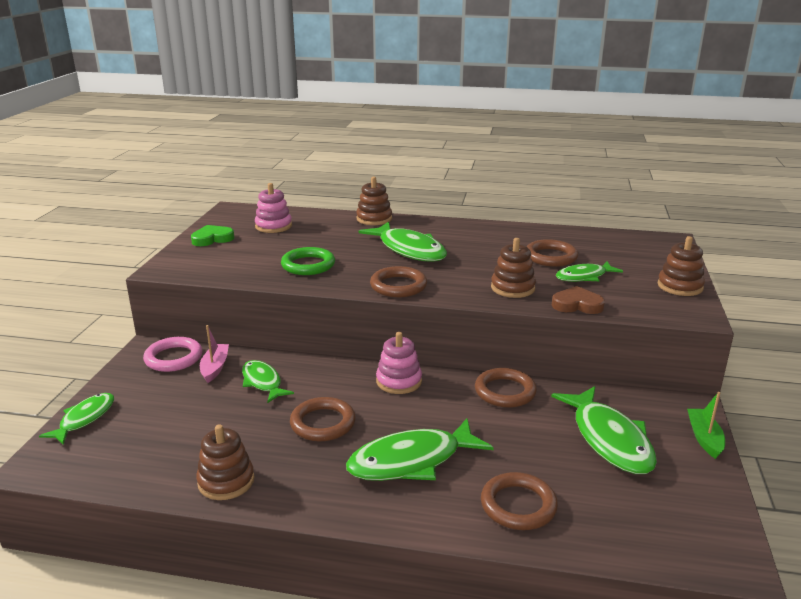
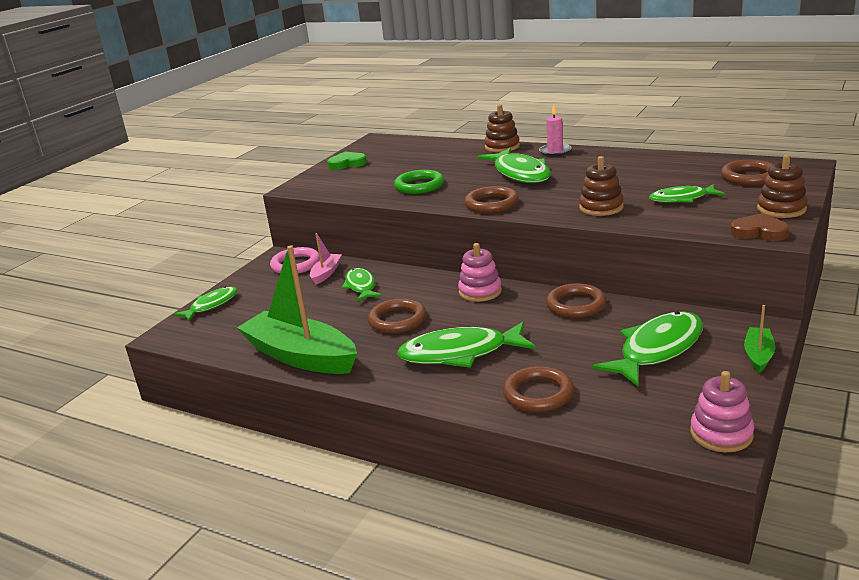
camera: 20 degrees right, 0 degrees up
brown stacking toy [196,424,255,500] -> green boat [237,245,357,374]
pink stacking toy [255,183,292,233] -> pink stacking toy moved to [690,371,754,452]
brown ring [526,239,578,267] -> brown ring moved to [721,160,773,186]
green fish [551,386,657,474] -> green fish turned 135 degrees counterclockwise [592,311,703,387]
brown heart [552,286,605,314] -> brown heart moved to [730,213,789,241]
none -> pink candle [539,105,572,157]

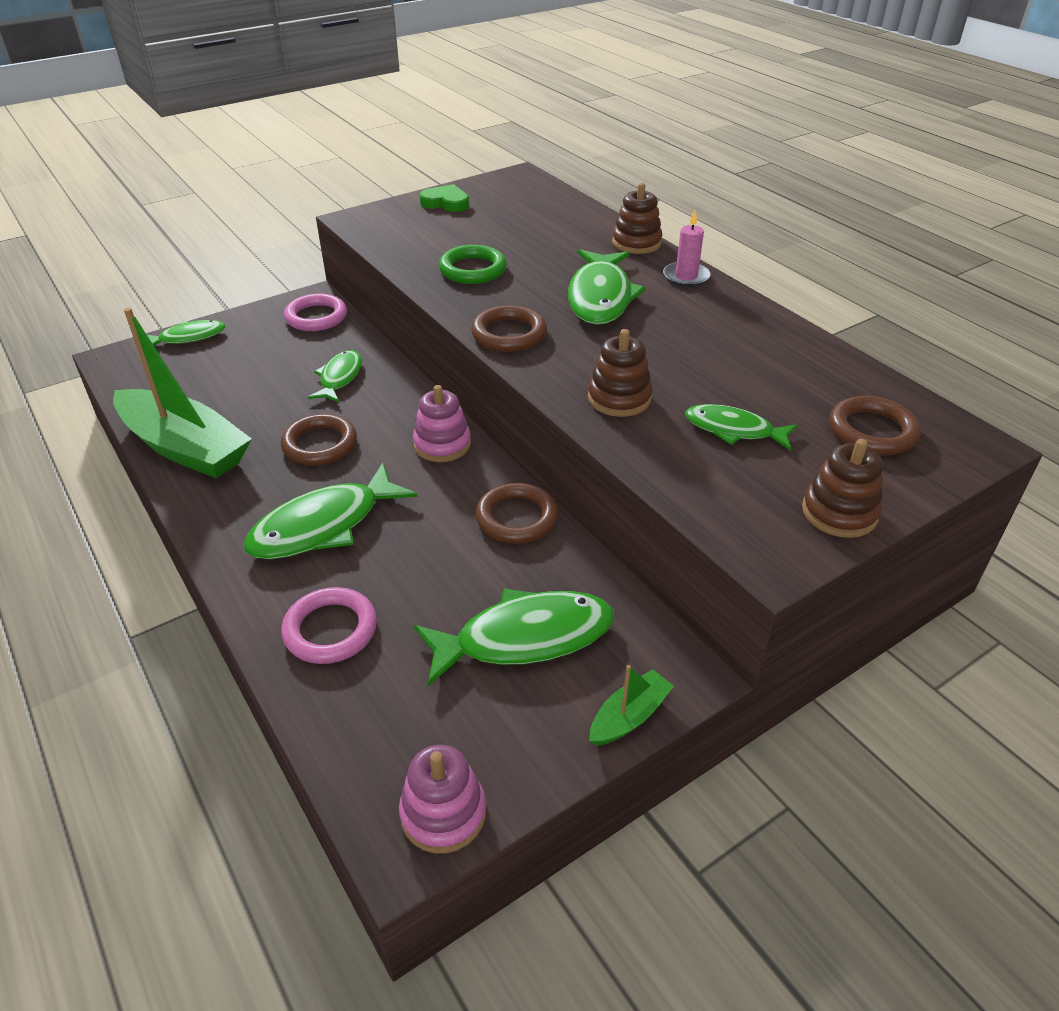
camera: 25 degrees right, 15 degrees up
green boat [237,245,357,374] -> green boat turned 150 degrees clockwise [113,307,252,479]
pink boat [310,233,342,285] -> none
green fish [397,322,536,368] -> green fish turned 60 degrees counterclockwise [243,463,417,559]
brown ring [503,366,574,412] -> pink ring [281,587,377,664]
brown heart [730,213,789,241] -> none

